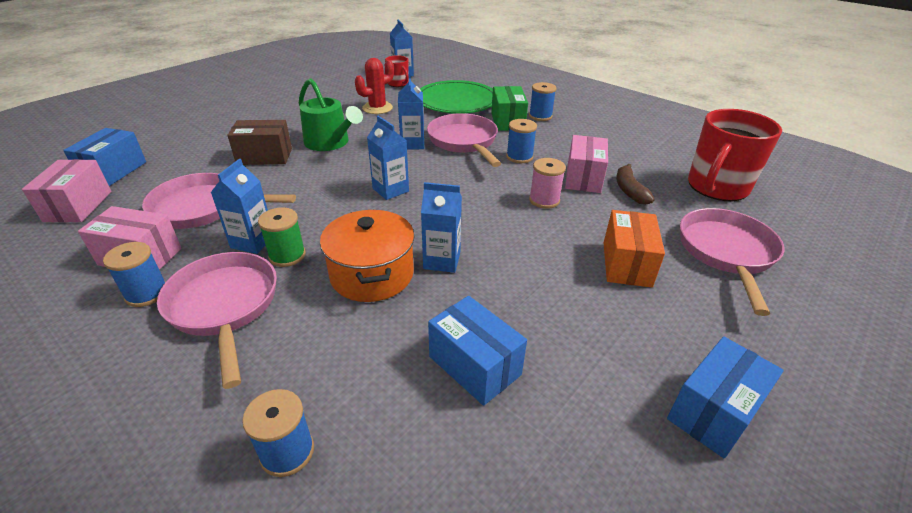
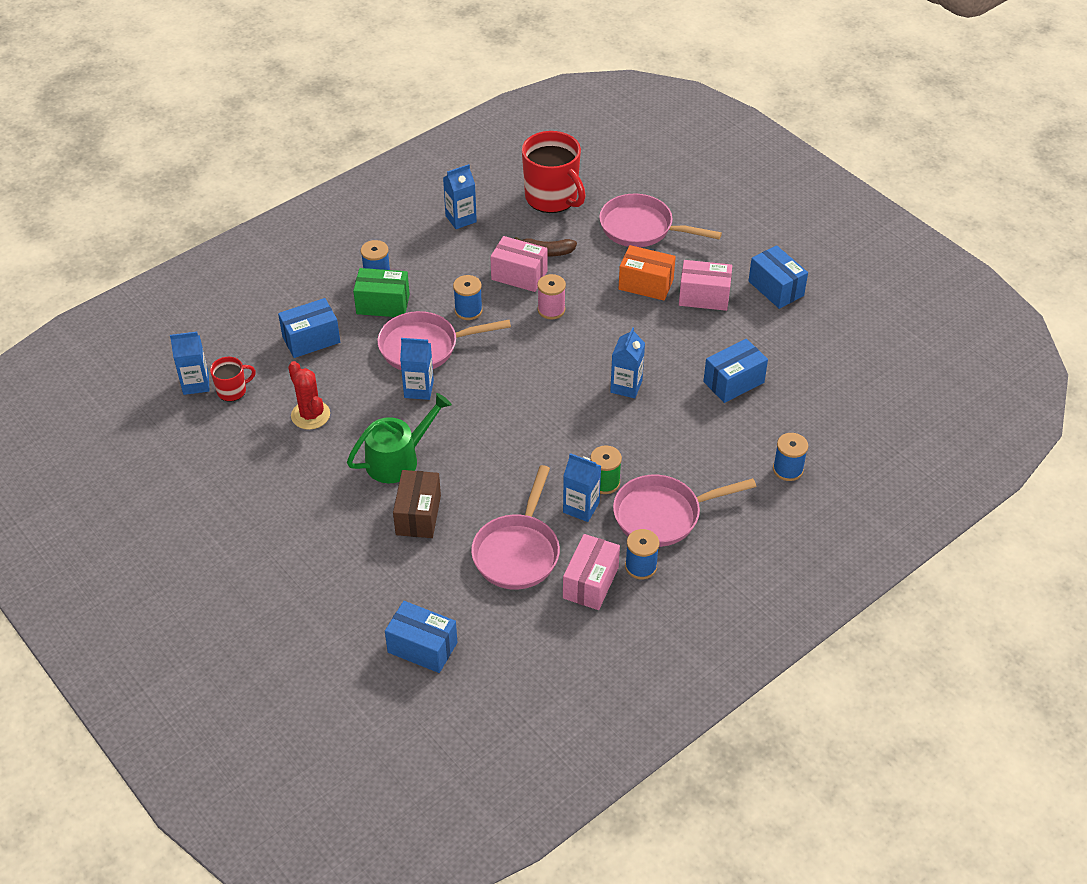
camera: 80 degrees left, 10 degrees up
pink box [22,159,112,222] -> pink box moved to [679,260,732,311]
orange pot [320,210,414,302] -> none
blue carton [367,116,409,200] -> blue carton moved to [443,164,477,229]
green plate [420,80,493,114] -> blue box [278,298,340,358]

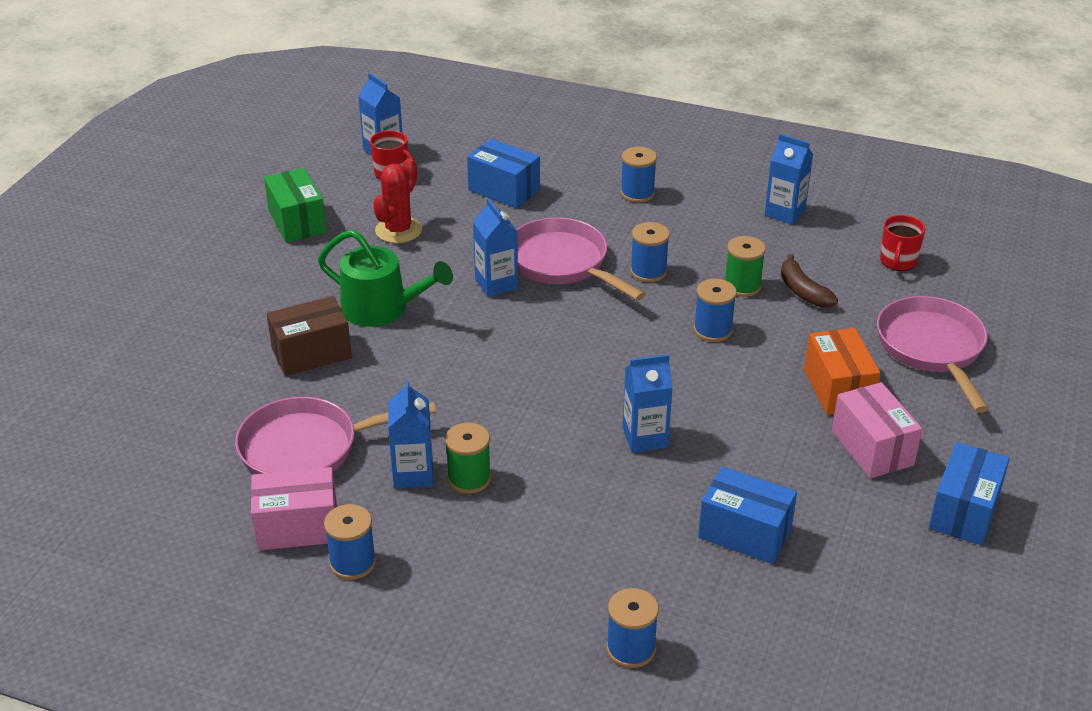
camera: 60 degrees right, 10 degrees down
green box [353,268,410,317] -> green box moved to [264,168,327,243]
blue box [385,601,457,673] -> none
pink box [490,236,547,292] -> green spool [725,236,766,297]
red mug [522,131,586,213] -> red mug [880,215,925,271], size x0.50
pink spool [537,274,566,320] -> blue spool [694,279,737,342]
pink pan [613,475,756,547] -> none

